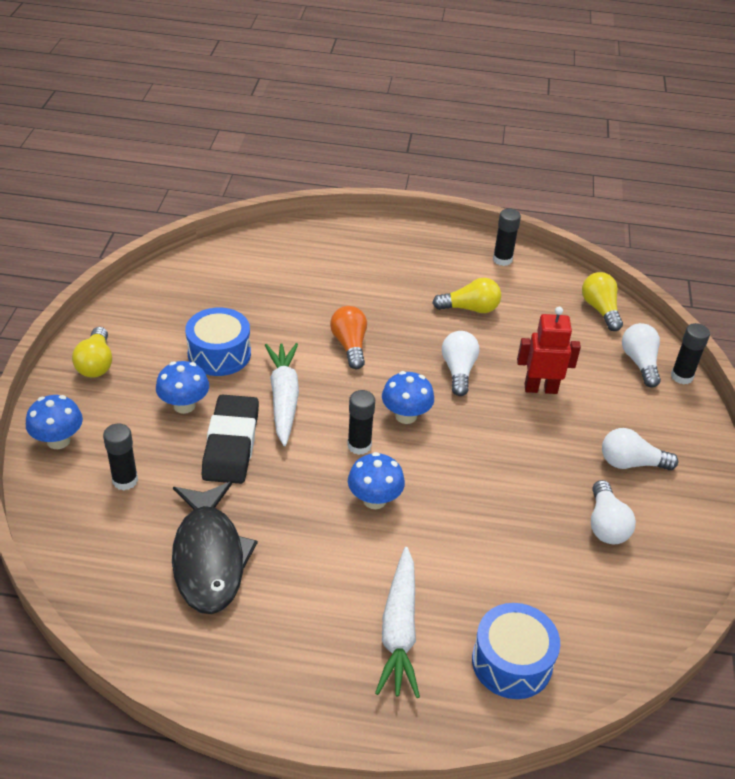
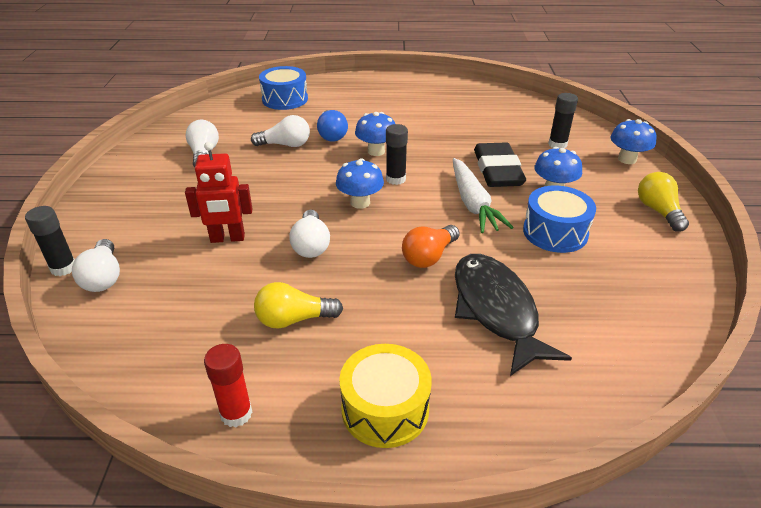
camera: 175 degrees right, 5 degrees down
black fish [172,481,258,614] -> black fish moved to [455,254,572,376]
orange light bulb [330,306,367,369] -> orange light bulb turned 60 degrees clockwise [402,225,460,268]
white carrot [375,547,420,698] -> none
black glue stick [493,209,521,266] -> red glue stick [204,344,252,427]
yellow light bulb [582,272,623,331] -> none
white light bulb [602,428,678,470] -> white light bulb moved to [251,115,310,147]
none -> blue light bulb [317,110,348,142]
none -> yellow drum [339,344,432,448]

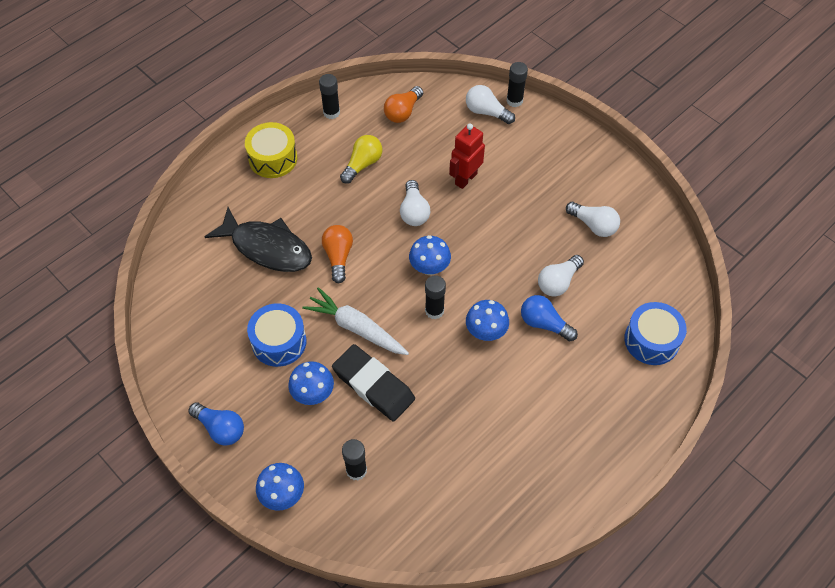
camera: 135 degrees right, 20 degrees up
red glue stick [204,344,252,427] -> black glue stick [319,74,340,119]
white light bulb [290,210,330,258] -> white light bulb turned 135 degrees counterclockwise [400,180,430,226]
yellow light bulb [638,172,689,232] -> blue light bulb [189,402,244,446]
none -> orange light bulb [384,86,423,123]

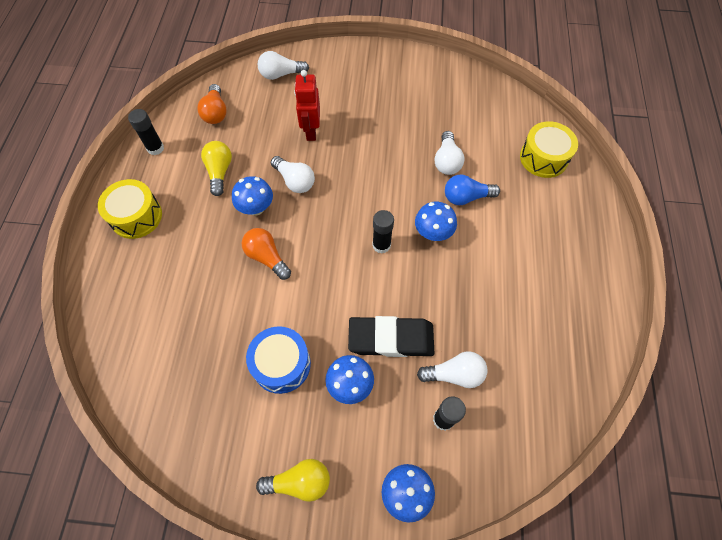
camera: 40 degrees left, 5 degrees up
blue light bulb [189,402,244,446] -> yellow light bulb [256,459,330,502]
black fish [204,207,312,272] -> none
white carrot [302,287,409,355] -> none
blue mushroom [409,235,451,275] -> blue mushroom moved to [232,176,273,215]
black glue stick [506,62,528,107] -> none
white light bulb [566,202,620,237] -> white light bulb moved to [417,351,487,388]
blue drum [624,302,687,365] -> yellow drum [520,121,578,178]

